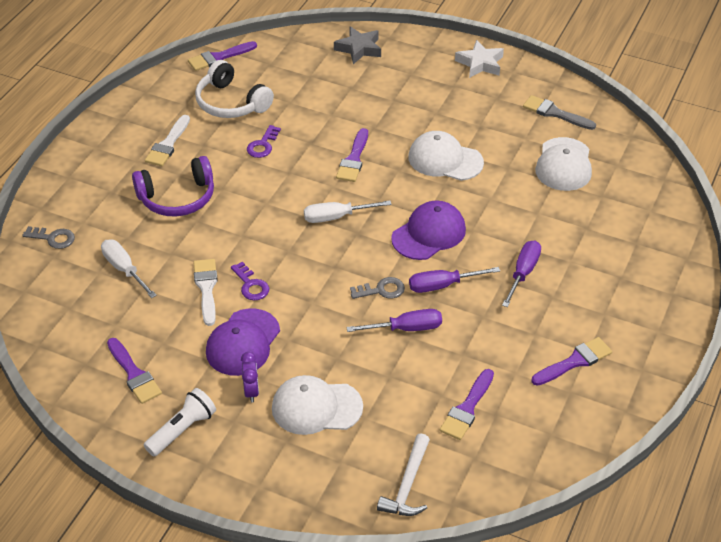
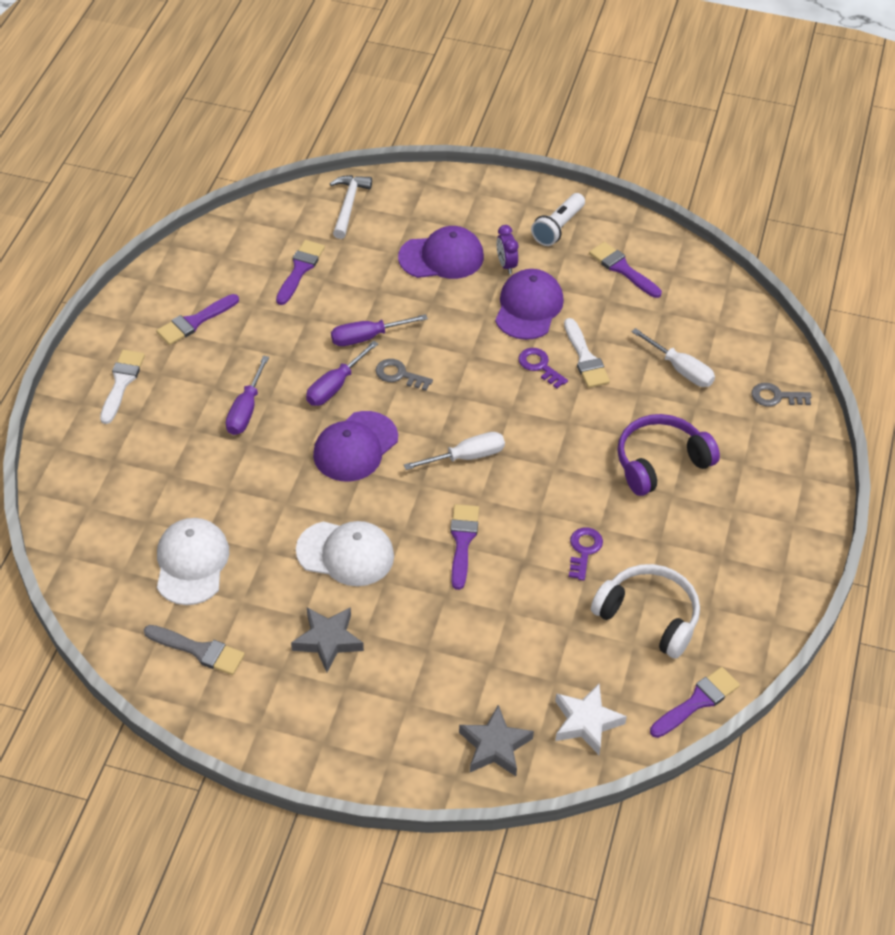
camera: 170 degrees right, 5 degrees up
white brush [145,115,190,166] -> white brush moved to [100,350,145,424]
white cap [272,375,363,435] -> purple cap [398,226,484,279]
grey key [350,277,405,299] -> grey key turned 45 degrees clockwise [375,359,433,391]
purple screwdriver [409,267,500,293] -> purple screwdriver turned 150 degrees clockwise [306,341,378,406]
white star [455,40,504,78] -> white star moved to [555,684,627,755]
none -> grey star [291,607,364,672]

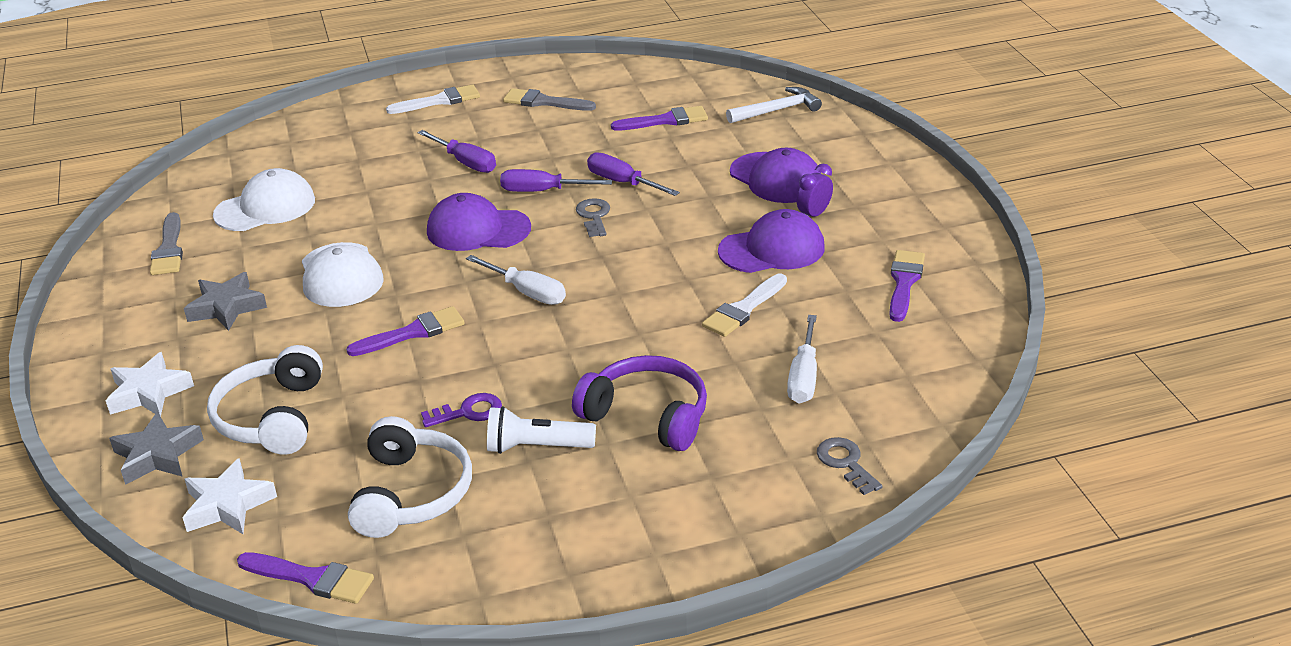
camera: 60 degrees right, 15 degrees down
purple brush [156,294,239,345] -> grey brush [503,88,596,111]
purple screwdriver [226,356,269,435] -> purple screwdriver turned 120 degrees counterclockwise [417,130,496,173]
purple key [518,348,568,389] -> none
white flashlight [531,193,585,246] -> white flashlight moved to [487,406,596,454]
none -> white star [106,352,194,417]
none -> white headphones [207,345,323,455]

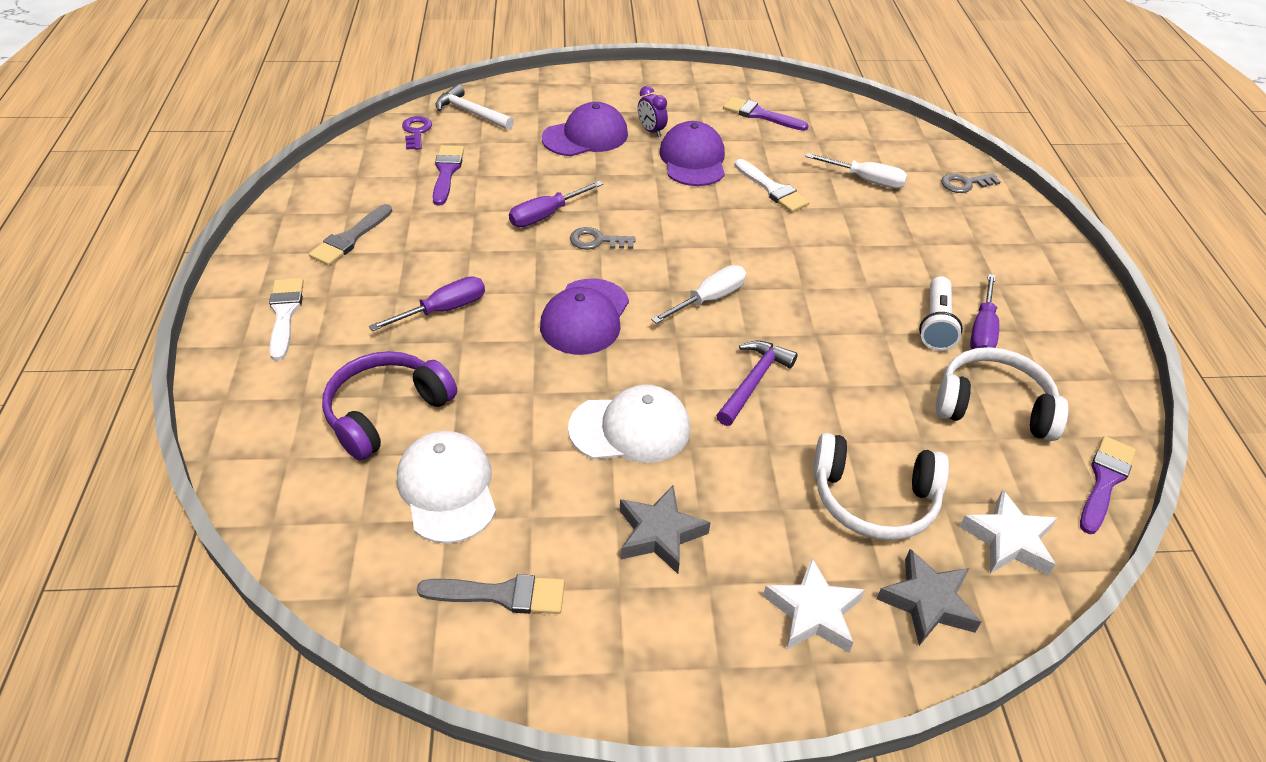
camera: 80 degrees left, 10 degrees up
purple brush [346,306,465,356] -> purple hammer [716,341,798,426]
purple key [421,393,502,427] -> purple key moved to [402,116,432,150]
purple screwdriver [500,169,612,192] -> purple screwdriver moved to [970,274,999,349]
purple headphones [572,355,707,451] -> purple headphones moved to [322,351,457,461]
white hammer [726,87,822,123] -> white hammer turned 45 degrees counterclockwise [435,84,514,130]

